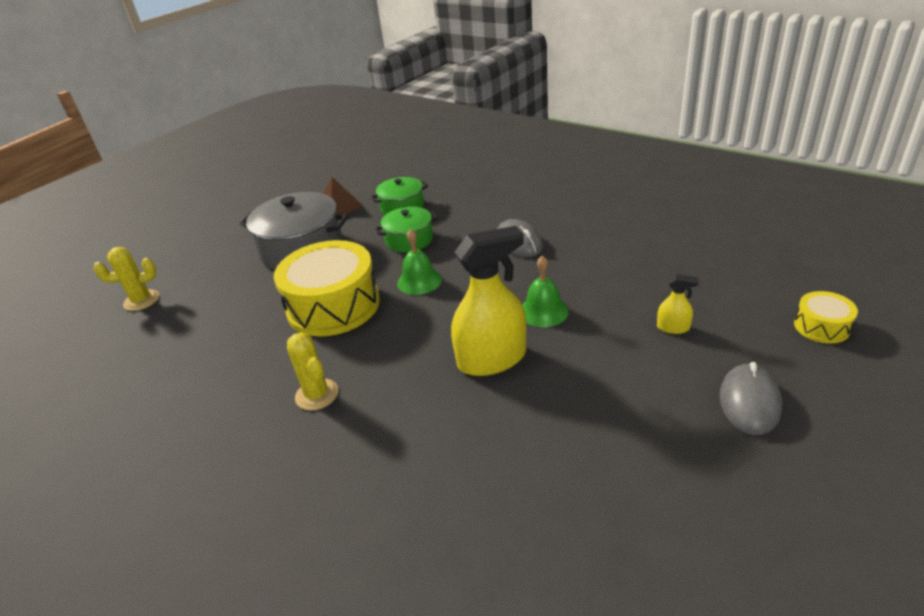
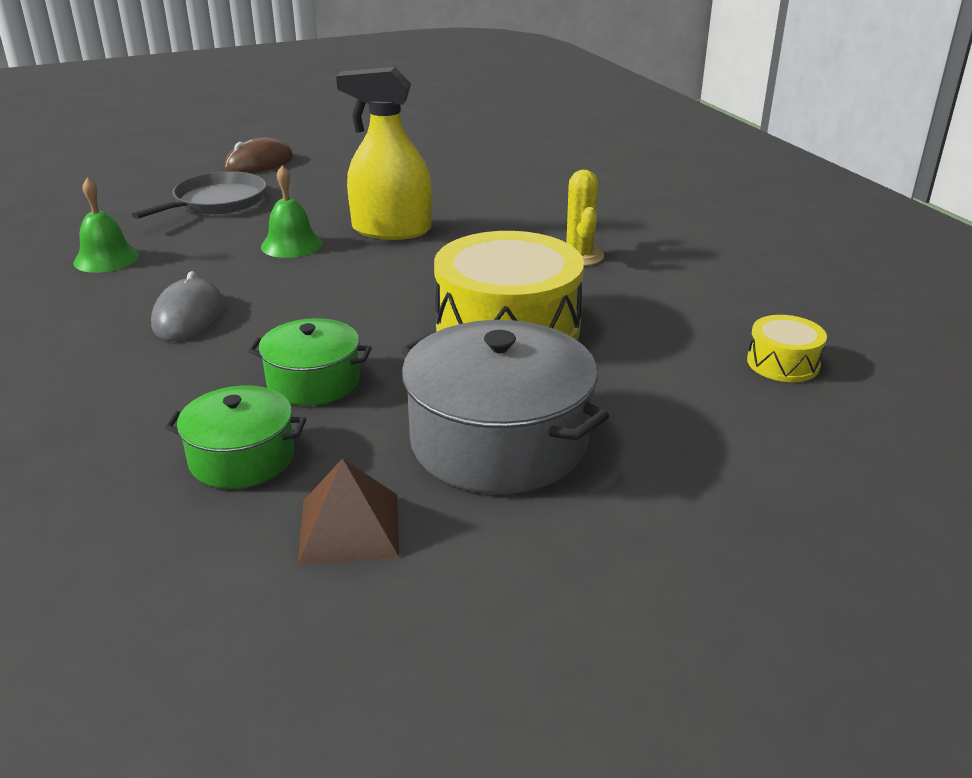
camera: 155 degrees left, 5 degrees down
yellow cactus [94,247,159,311] -> none
green bell [397,229,442,295] -> green bell moved to [73,177,139,273]
yellow spray bottle [657,274,699,334] -> grey pan [131,171,266,219]
grey mouse [719,362,782,435] -> brown mouse [224,137,293,173]
yellow drum [794,291,858,343] -> yellow drum moved to [747,315,827,382]

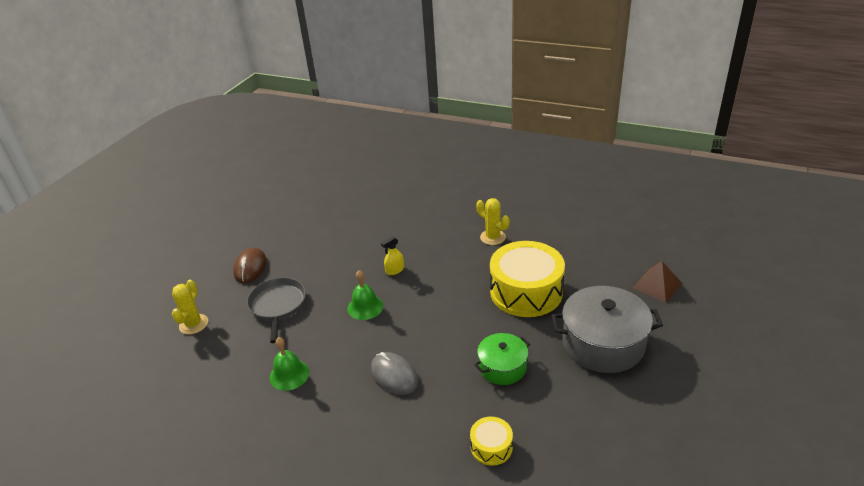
camera: 40 degrees left, 5 degrees up
green pot [165,385,306,489] -> none
brown pyramid [298,458,399,565] -> brown pyramid moved to [633,261,682,303]
yellow spray bottle [336,67,432,240] -> yellow spray bottle [381,237,404,275], size x0.44
yellow drum [747,315,827,382] -> yellow drum moved to [470,417,513,466]
none -> yellow cactus [172,280,208,334]

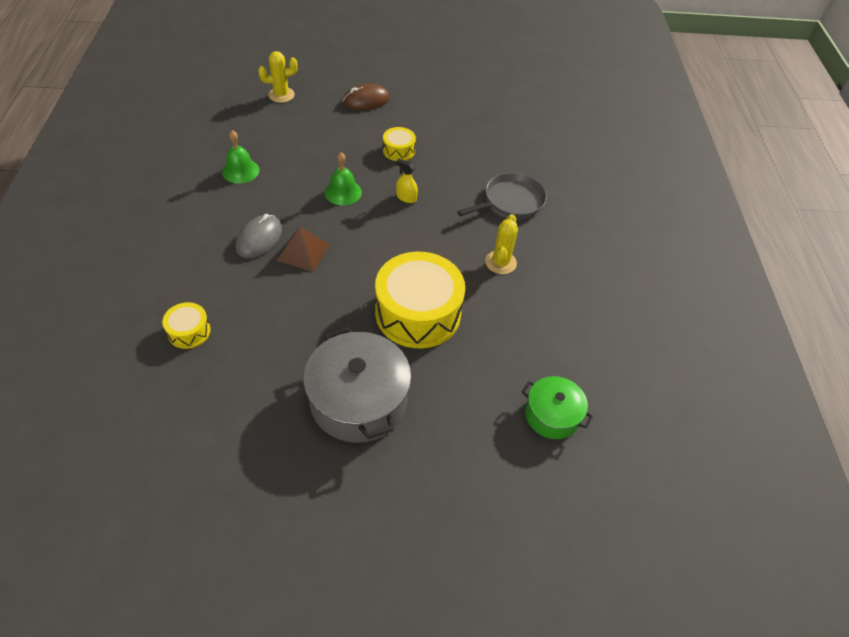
camera: 60 degrees right, 15 degrees up
grey pan [247,277,306,343] -> grey pan moved to [457,172,547,218]
green pot [475,333,530,385] -> green pot moved to [522,376,593,439]
brown pyramid [633,261,682,303] -> brown pyramid moved to [277,227,330,272]
none -> yellow drum [383,127,416,161]

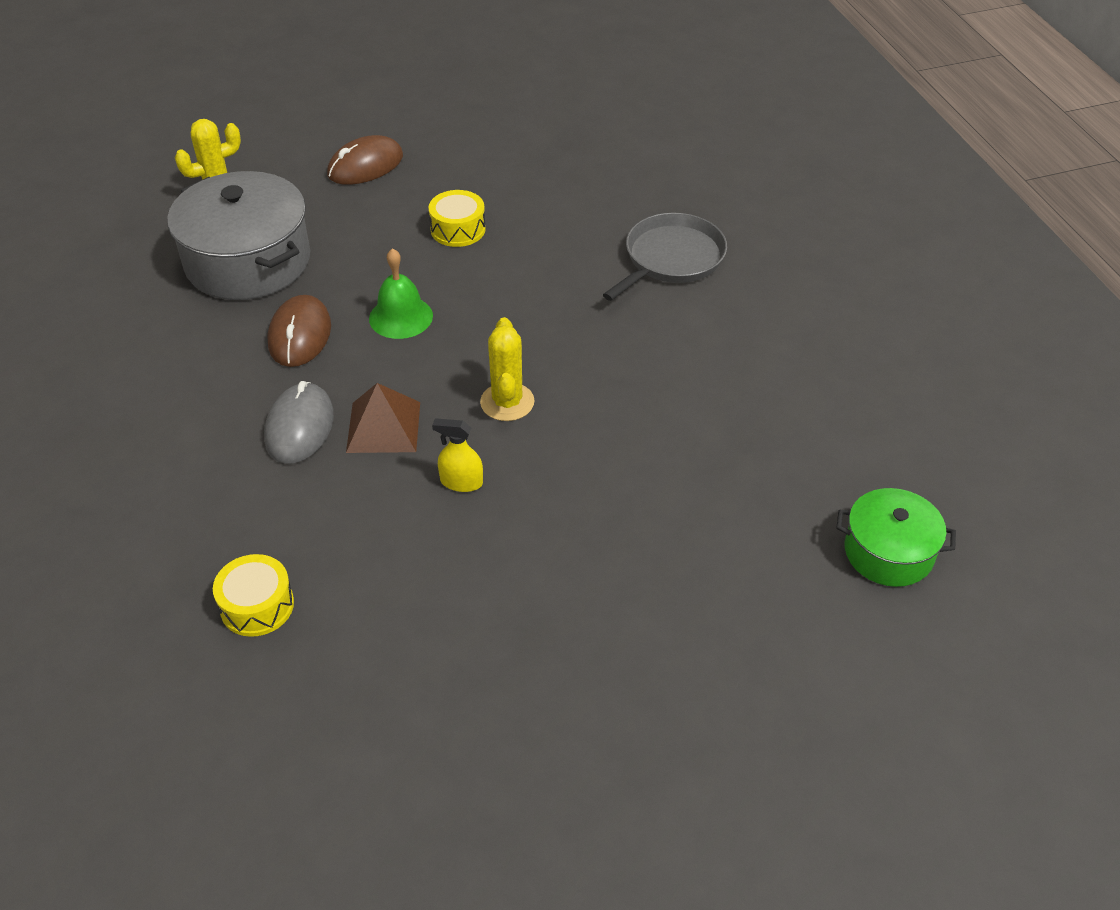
camera: 15 degrees left, 5 degrees down
green bell [222,130,259,184] -> none
grey pot [303,327,412,443] -> grey pot moved to [167,171,310,300]
yellow drum [375,252,465,348] -> none
yellow spray bottle [396,159,418,203] -> yellow spray bottle moved to [432,418,483,492]
yellow cactus [485,214,518,274] -> yellow cactus moved to [480,317,534,421]
none -> brown mouse [267,295,331,367]

